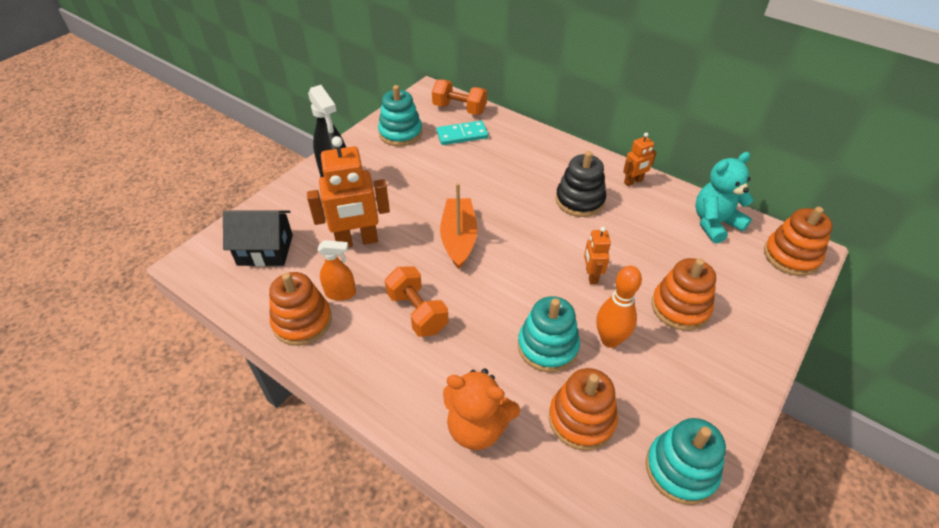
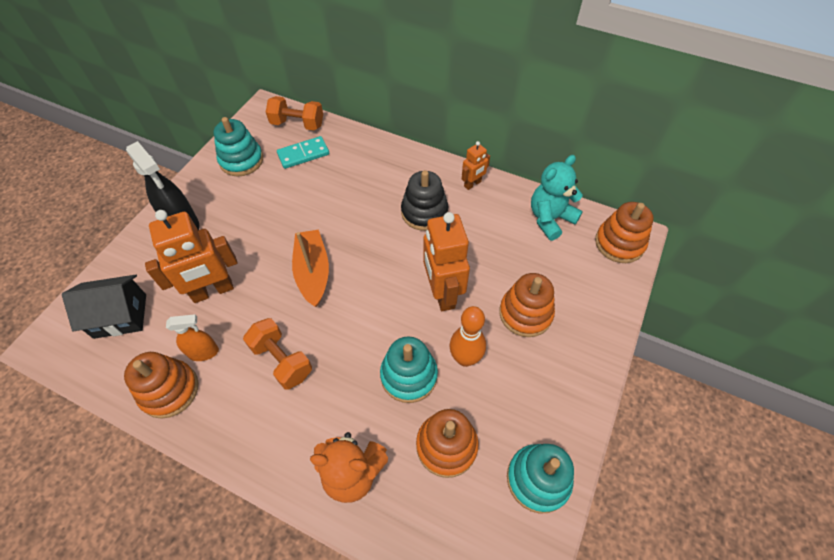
camera: 10 degrees left, 10 degrees up
orange robot [584,227,611,284] -> orange robot [423,212,470,311], size x1.94

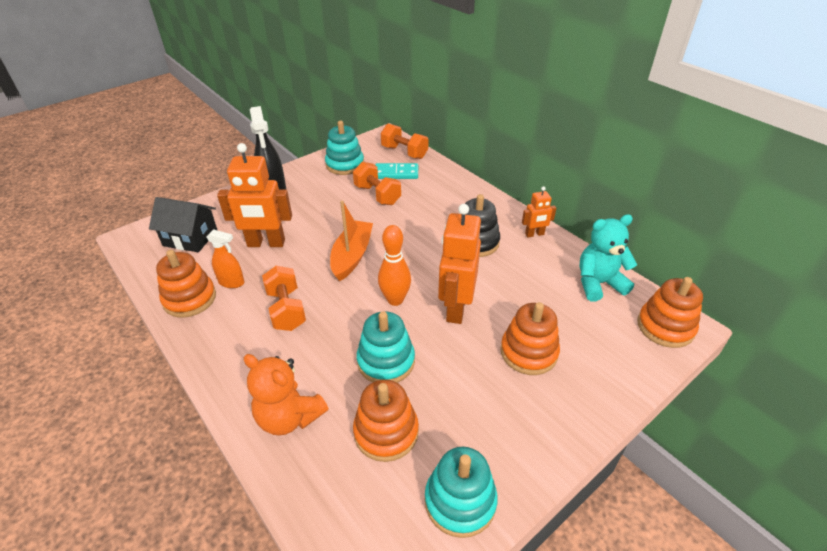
camera: 25 degrees right, 15 degrees down
orange bowling pin [450,306,486,367] -> orange bowling pin moved to [378,225,411,306]
none -> orange dumbbell [353,162,401,205]

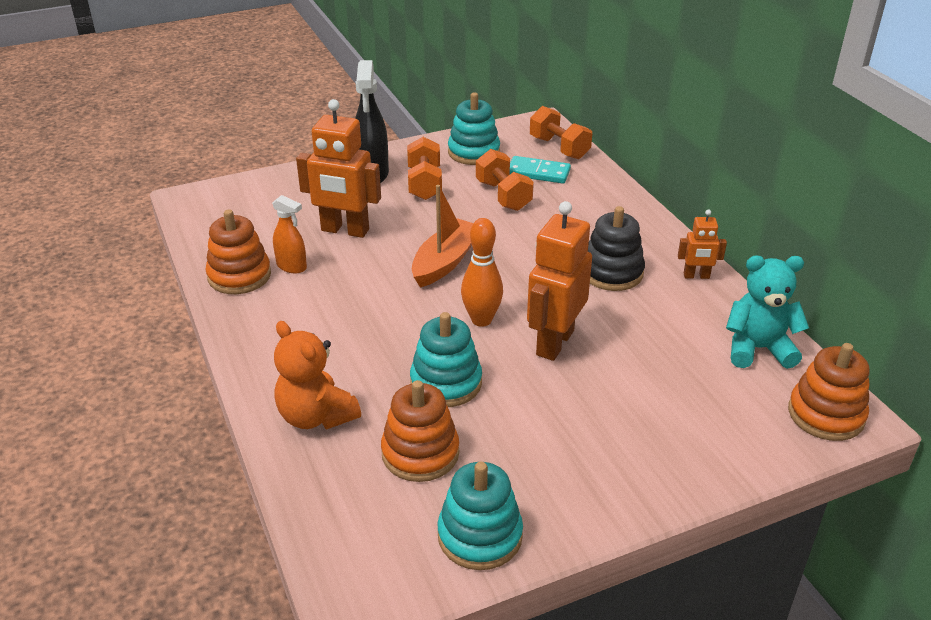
camera: 15 degrees right, 5 degrees down
black house [149,197,217,252] -> none
orange dumbbell [262,266,306,331] -> orange dumbbell moved to [407,137,442,200]
orange stacking toy [500,302,560,375] -> none

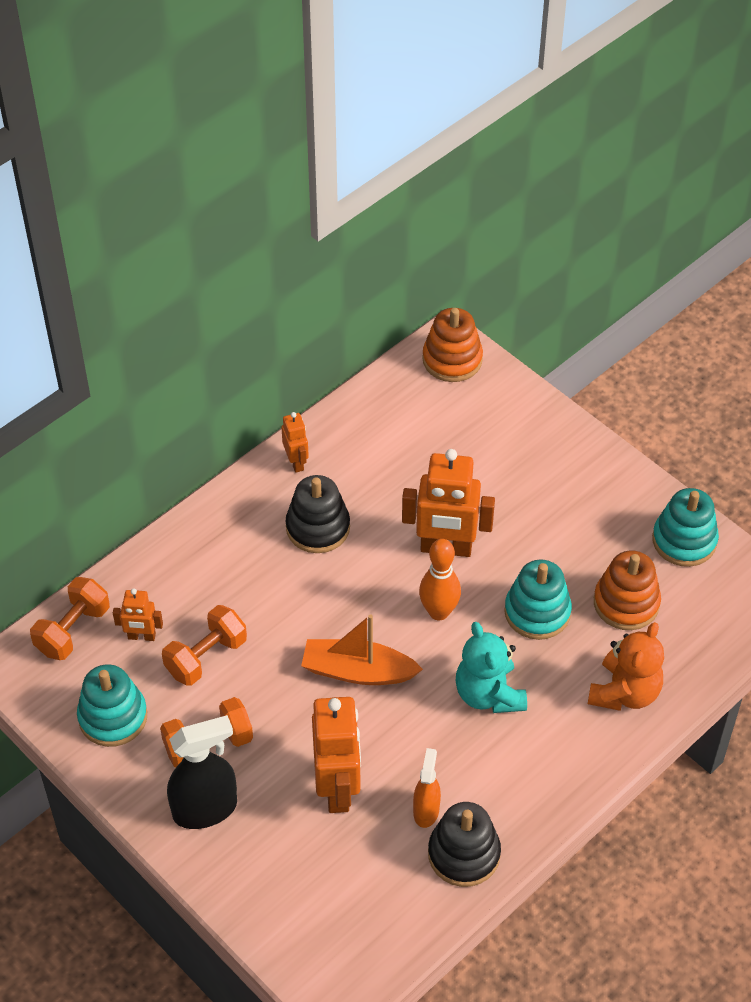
camera: 110 degrees left, 15 degrees up
orange stacking toy [206,209,271,294] -> black stacking toy [428,802,501,887]
turquoise domino [510,156,571,184] -> orange robot [113,588,163,641]
turquoise teddy bear [726,255,809,369] -> turquoise teddy bear moved to [455,622,527,713]

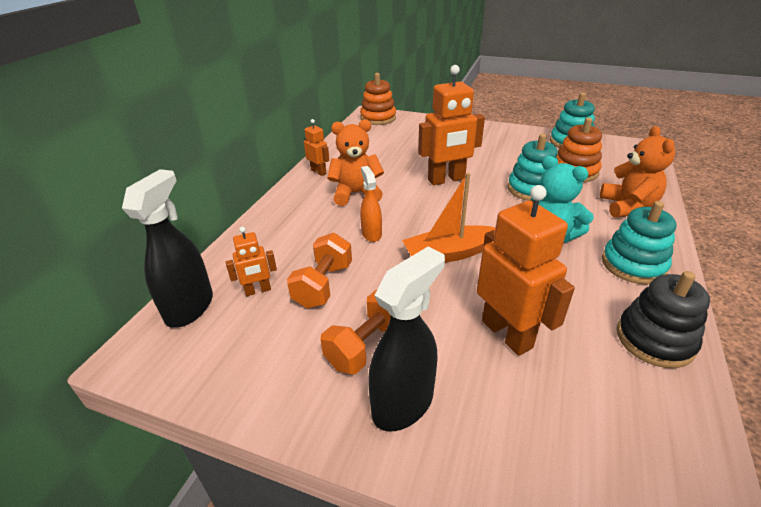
camera: 25 degrees left, 15 degrees down
orange dumbbell [30,577,110,660] -> black spray bottle [122,169,213,328]
turquoise stacking toy [77,664,147,747] -> turquoise stacking toy moved to [602,201,676,284]
black stacking toy [286,475,350,553] -> orange teddy bear [327,119,384,206]
orange spray bottle [413,748,441,828] -> orange spray bottle moved to [360,166,382,242]
orange bowling pin [419,539,461,620] -> none

